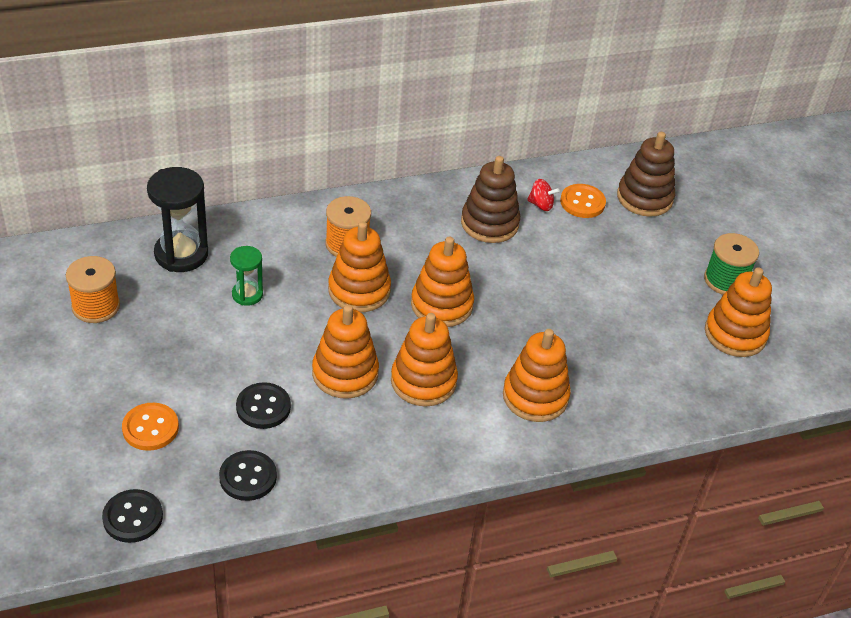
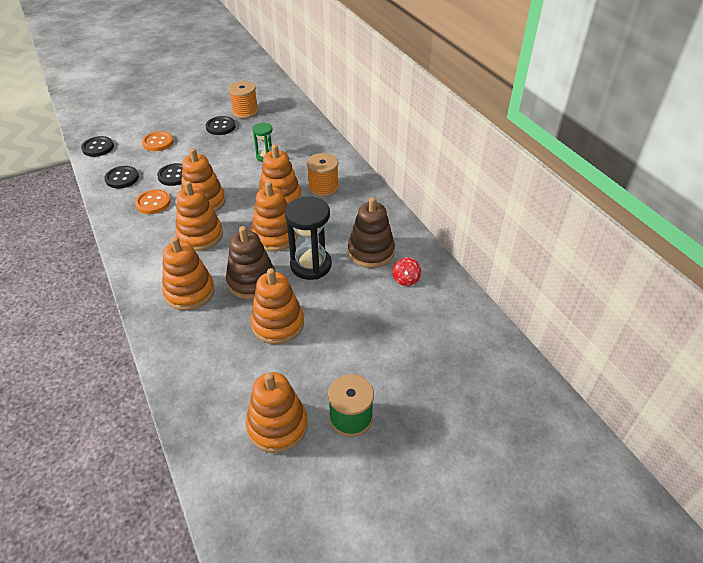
camera: 85 degrees right, 0 degrees up
black hourglass [147,167,208,272] -> black hourglass moved to [285,196,332,280]
orange button [560,184,606,218] -> orange button moved to [135,189,171,214]
brown stacking toy [617,132,675,217] -> brown stacking toy moved to [226,226,276,299]
none -> black button [206,116,235,135]
none -> orange stacking toy [250,268,304,344]

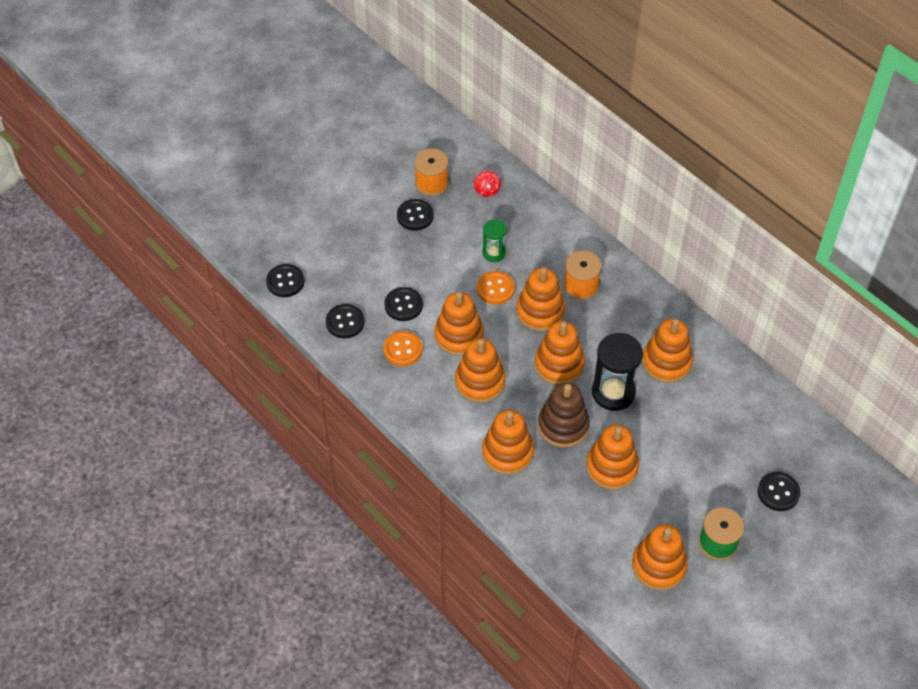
camera: 15 degrees left, 10 degrees up
orange button [142,131,174,151] -> orange button moved to [477,271,515,305]
brown stacking toy [348,197,395,268] -> orange stacking toy [642,319,693,383]
red spinning top [392,257,421,286] -> red spinning top moved to [474,171,501,197]
none -> black button [758,472,801,511]

